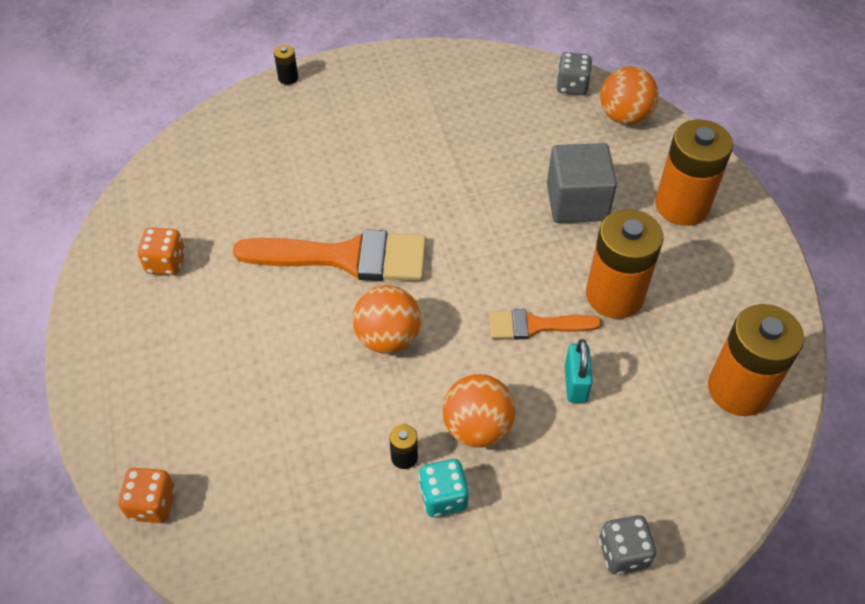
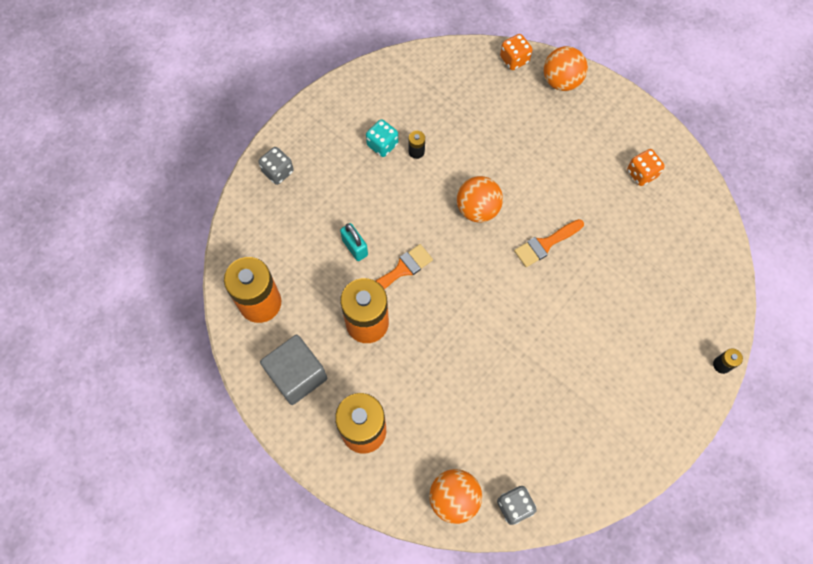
camera: 145 degrees right, 15 degrees up
orange brush [233,229,426,281] -> orange brush [514,219,584,267], size x0.55
orange ball [442,374,515,448] -> orange ball moved to [544,46,588,91]
grey cube [547,143,617,223] -> grey cube moved to [260,335,327,405]

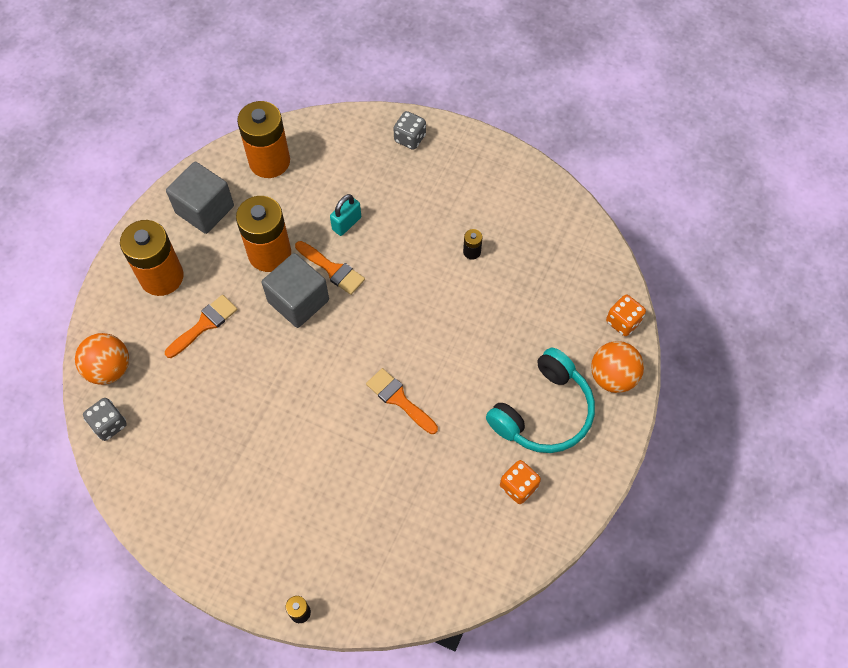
camera: 75 degrees right, 5 degrees down
turquoise dice [366,119,398,157] -> none
orange ball [457,176,503,222] -> none
none -> orange brush [165,295,238,358]
none -> grey cube [262,253,329,328]
none -> turquoise headphones [486,348,595,453]

